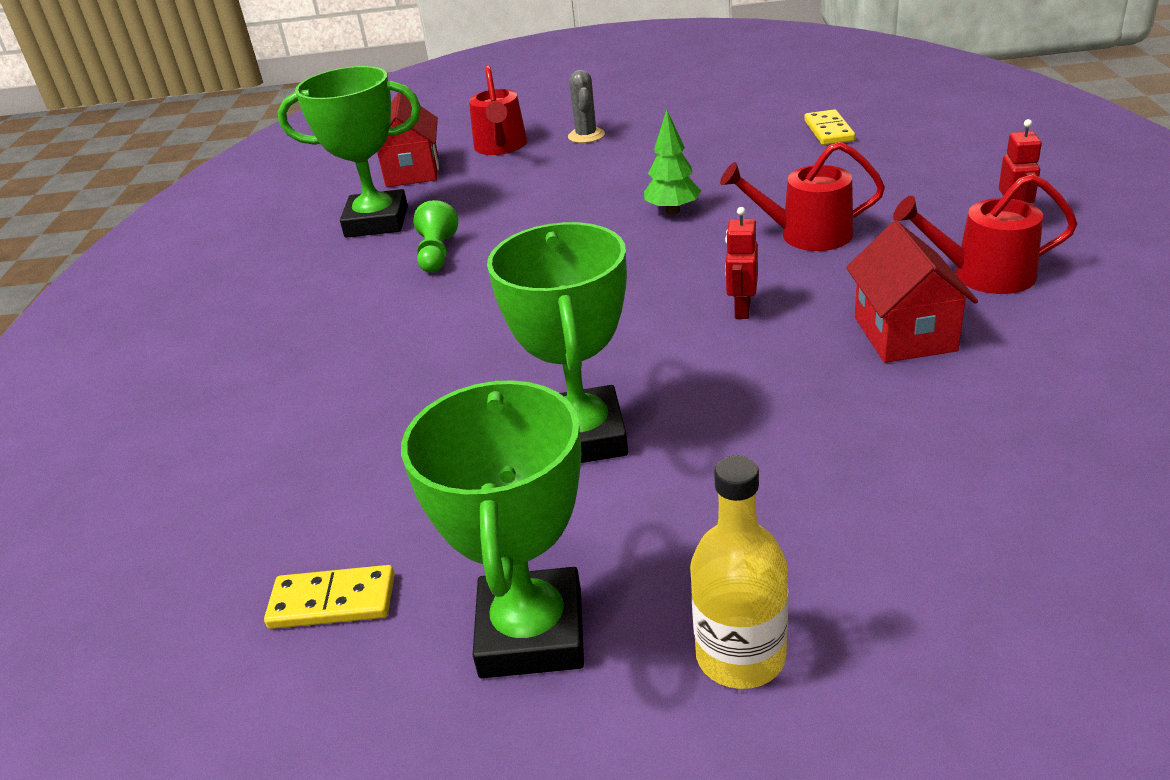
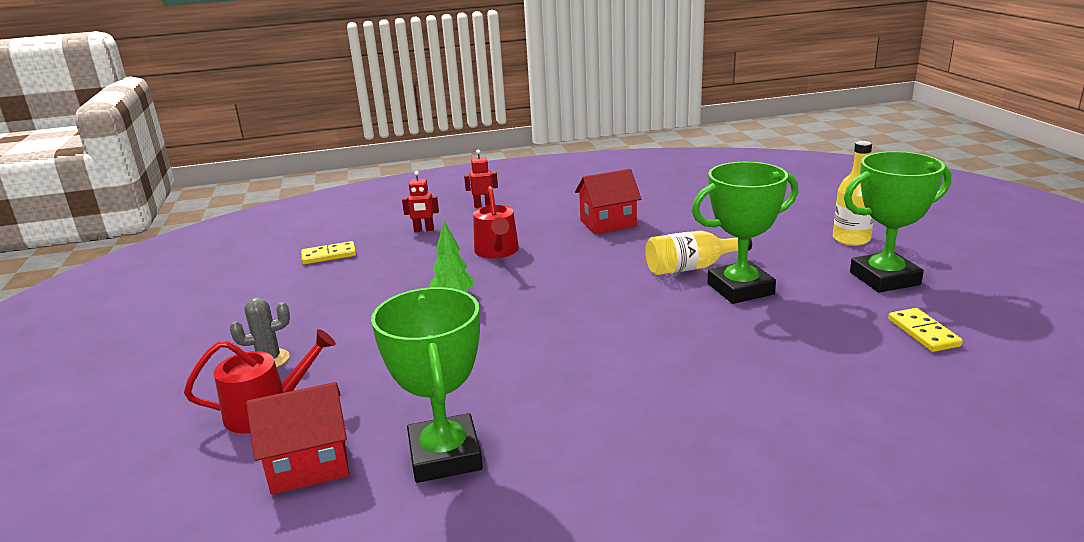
camera: 105 degrees left, 10 degrees down
green pawn [414,200,458,273] -> none
red robot [725,207,758,319] -> red robot moved to [402,171,439,232]
red watering can [893,174,1078,294] -> none
none -> yellow bottle [645,230,752,275]

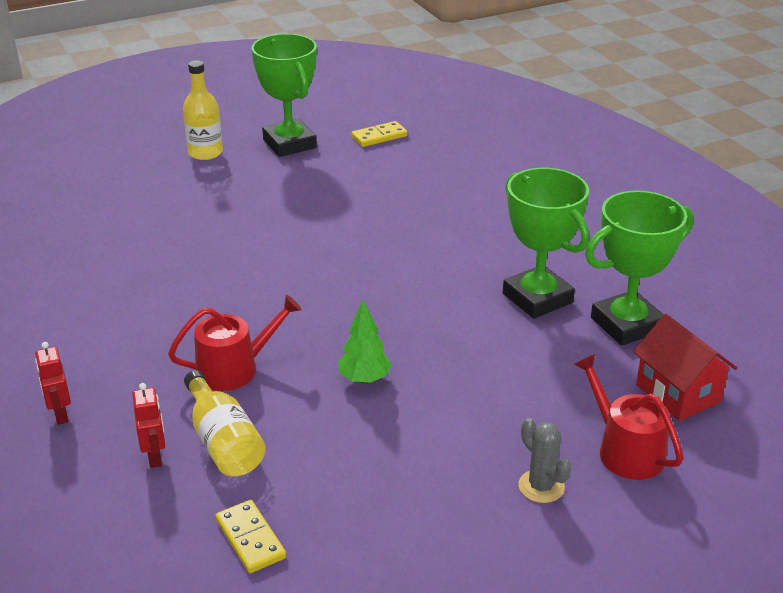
camera: 105 degrees left, 10 degrees up
red house [575,169,641,234] -> none
yellow bottle [645,230,752,275] -> yellow bottle moved to [184,370,266,477]
green trophy [692,162,798,304] -> green trophy moved to [503,168,589,319]

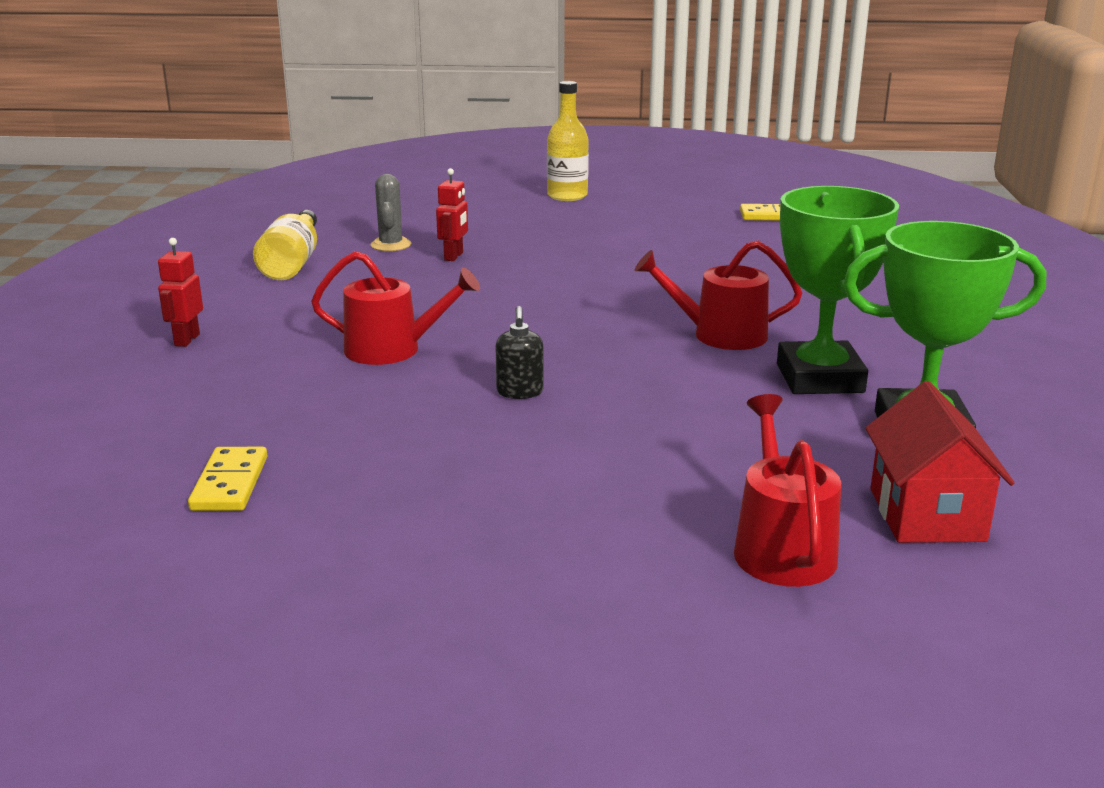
camera: 30 degrees right, 10 degrees down
red robot [132,383,165,468] -> red robot moved to [436,168,468,261]
yellow bottle [184,370,266,477] -> yellow bottle moved to [253,210,317,280]
green trophy [251,34,317,157] -> none
green tree [338,300,391,384] -> black soap dispenser [495,306,544,399]
grey cactus [518,418,571,503] -> grey cactus moved to [370,174,411,251]
none -> red watering can [634,241,802,350]

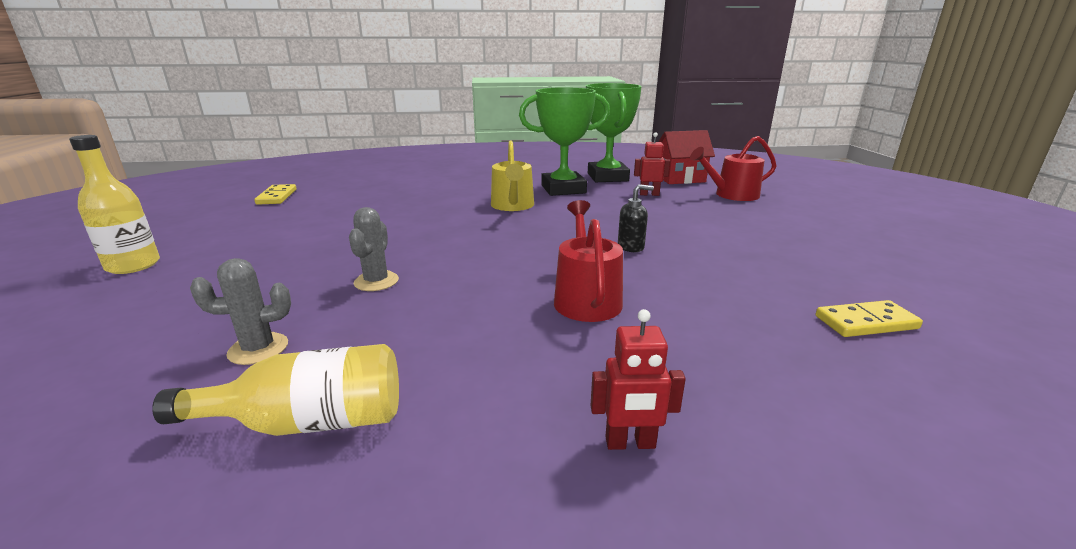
camera: 100 degrees left, 0 degrees up
red robot [436,168,468,261] -> red robot moved to [634,132,670,196]
red watering can [634,241,802,350] -> yellow watering can [491,140,534,211]
none -> grey cactus [349,207,399,291]

